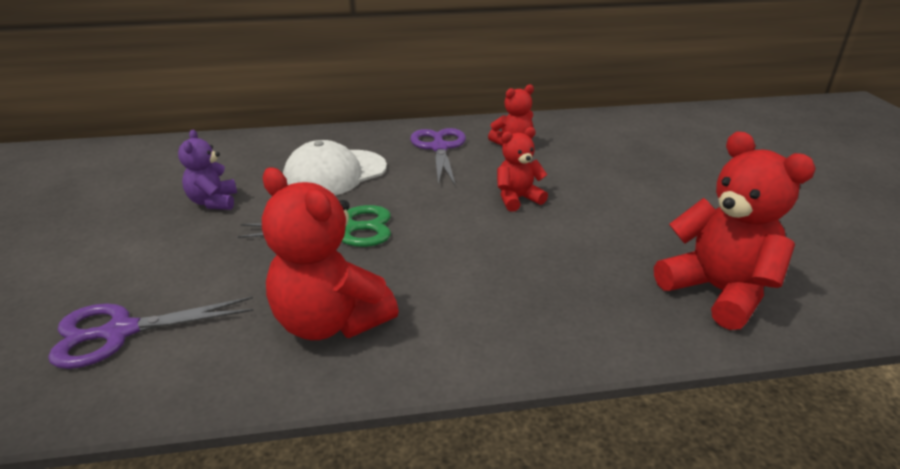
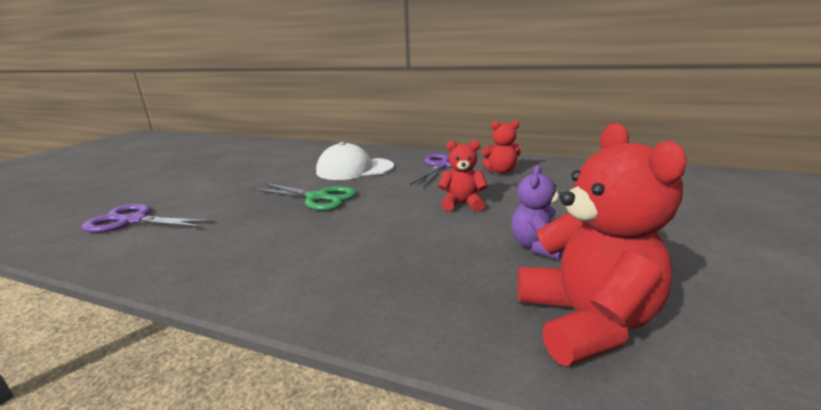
camera: 30 degrees right, 10 degrees down
purple teddy bear [178,130,237,210] -> purple teddy bear moved to [511,165,563,260]
red teddy bear [262,167,399,340] -> none

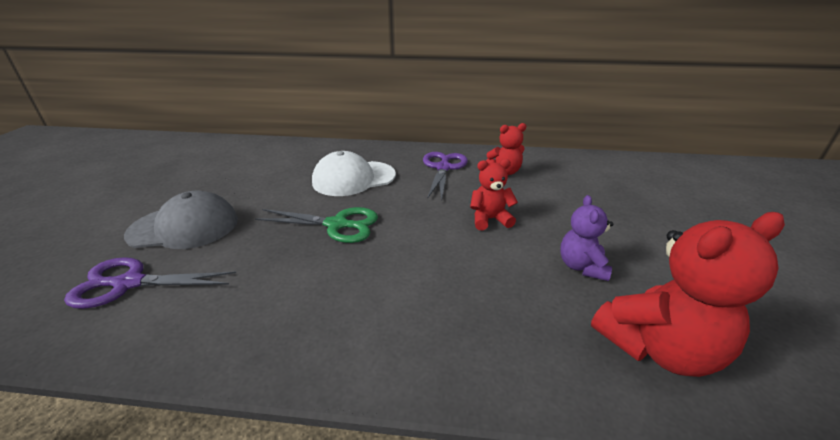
camera: 15 degrees left, 10 degrees up
red teddy bear [517,123,687,366] -> red teddy bear turned 90 degrees clockwise [591,212,785,377]
none -> grey cap [124,191,238,249]

